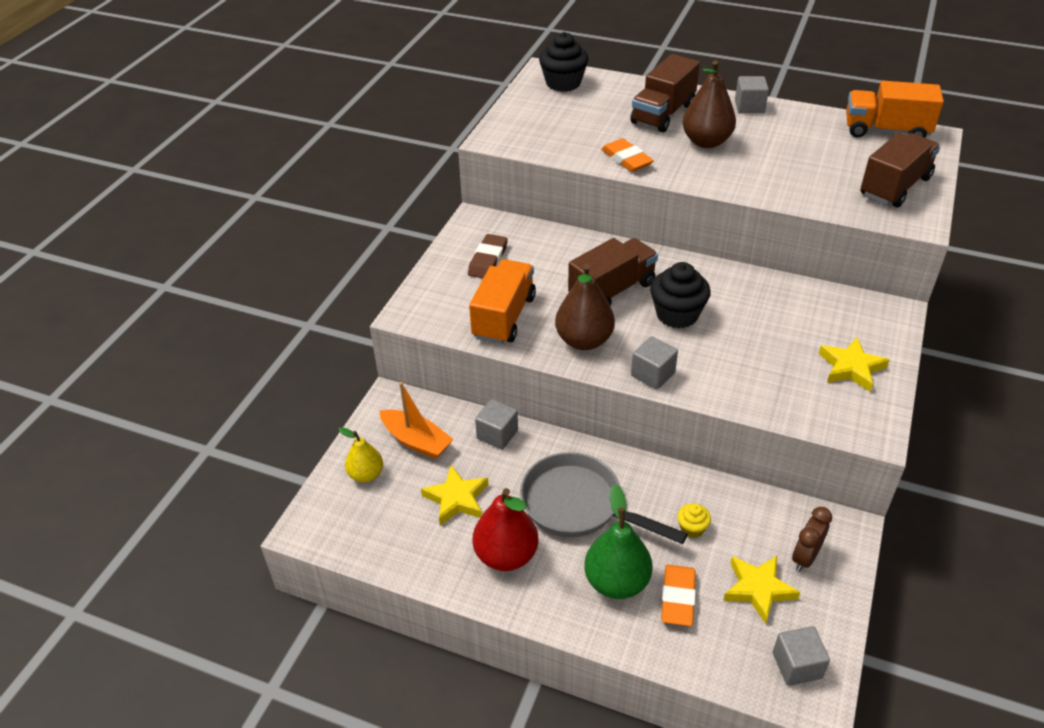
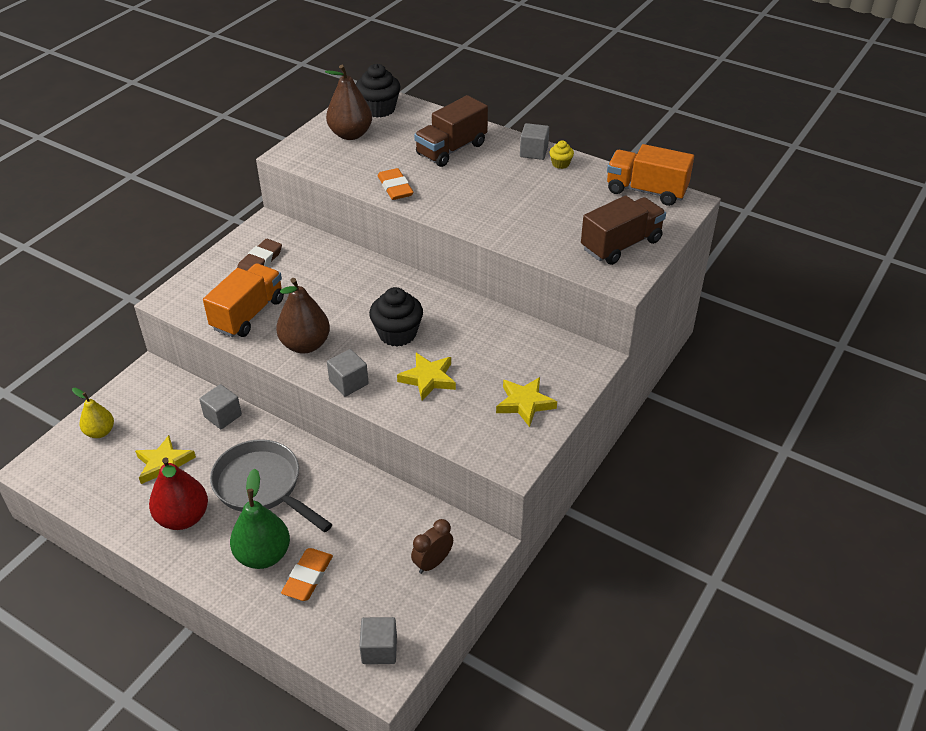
camera: 10 degrees right, 0 degrees up
orange boat [379,382,454,459] -> none
brown truck [568,238,658,306] -> none
yellow cupcake [677,503,711,538] -> yellow cupcake moved to [549,140,574,169]
brown pear [682,60,736,148] -> brown pear moved to [325,65,372,140]
yellow star [723,556,800,624] -> yellow star moved to [397,353,456,401]

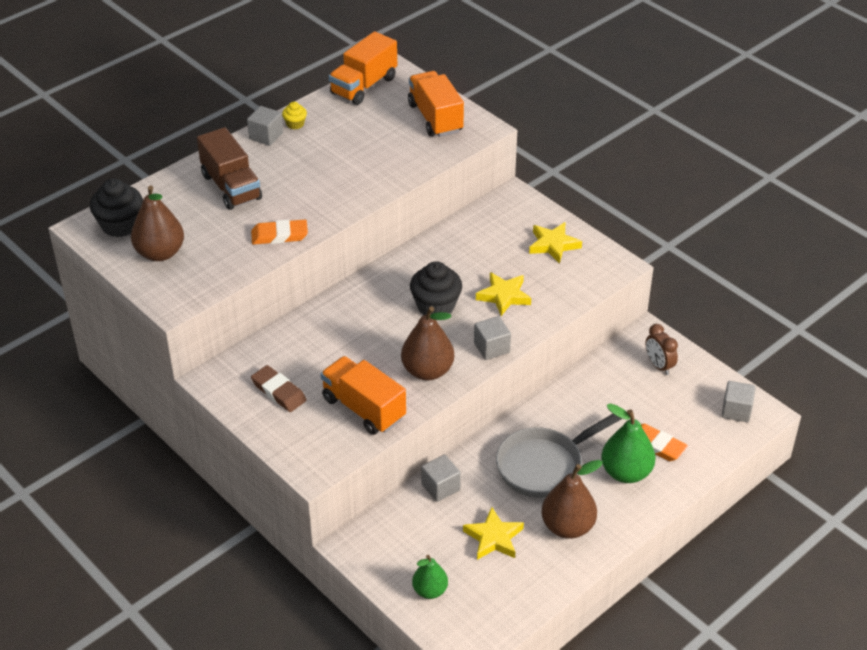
camera: 75 degrees left, 0 degrees up
yellow pear [72,388,114,438] -> green pear [412,555,448,599]
red pear [149,457,208,530] -> brown pear [541,460,603,539]
brown truck [581,195,666,265] -> orange truck [408,71,464,137]

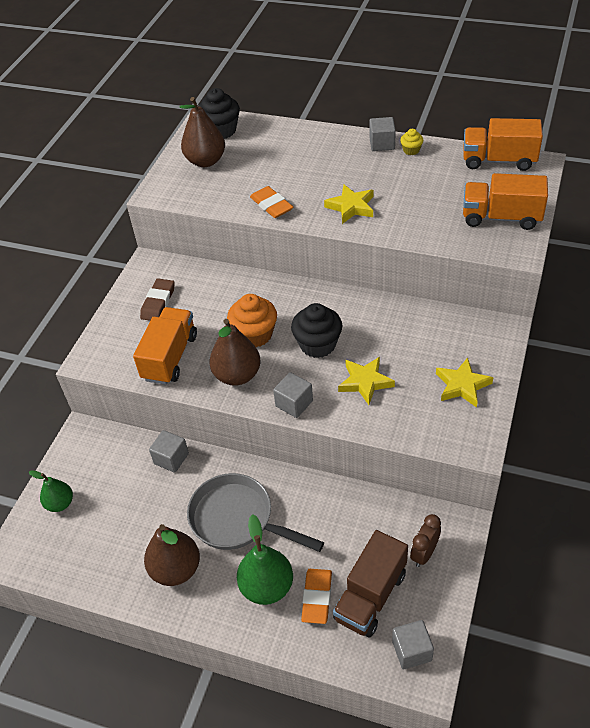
camera: 65 degrees right, 5 degrees up
brown truck [197,127,262,210] -> brown truck moved to [333,530,408,638]
orange truck [408,71,464,137] -> orange truck turned 120 degrees counterclockwise [463,173,548,230]
yellow star [463,507,524,560] -> yellow star moved to [324,185,373,224]
none -> orange cupcake [227,294,277,348]

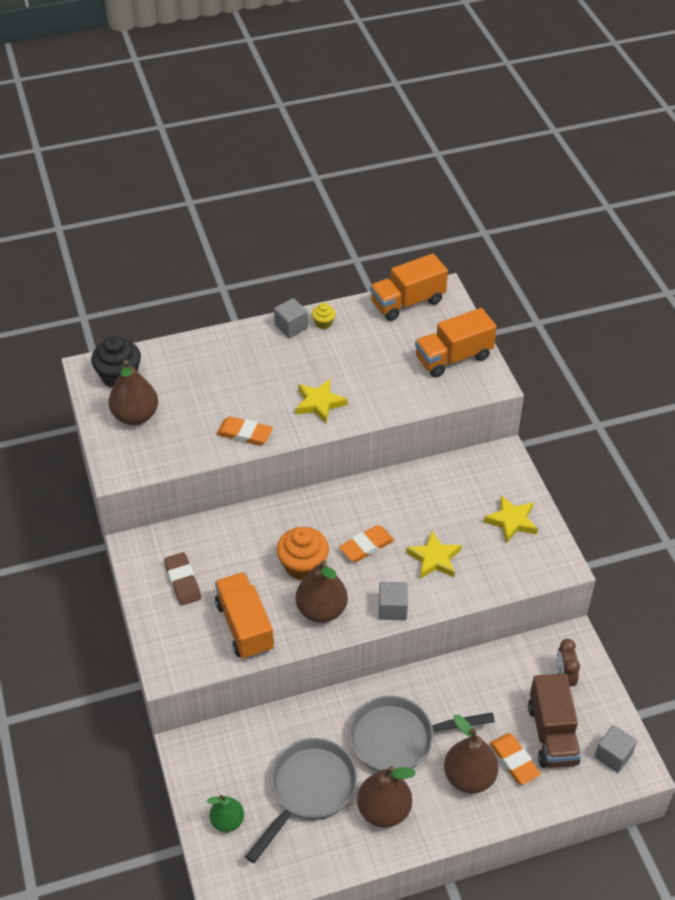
camera: 40 degrees left, 0 degrees up
grey cube [149,430,189,473] -> none
green pear [237,514,293,605] -> brown pear [444,714,499,794]
black cupcake [291,303,342,358] -> orange eraser [339,525,394,562]
none -> grey pan [245,738,357,863]

